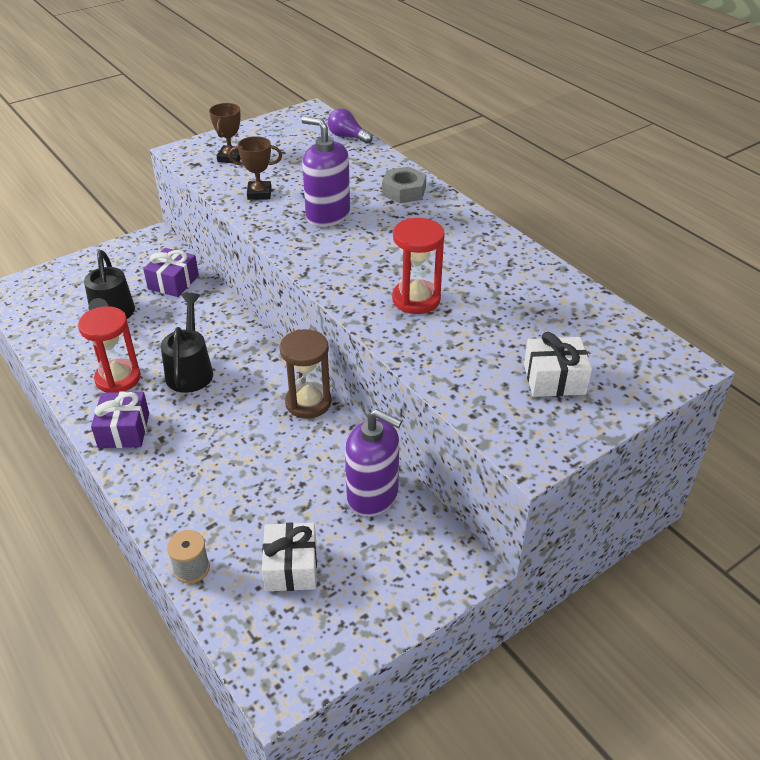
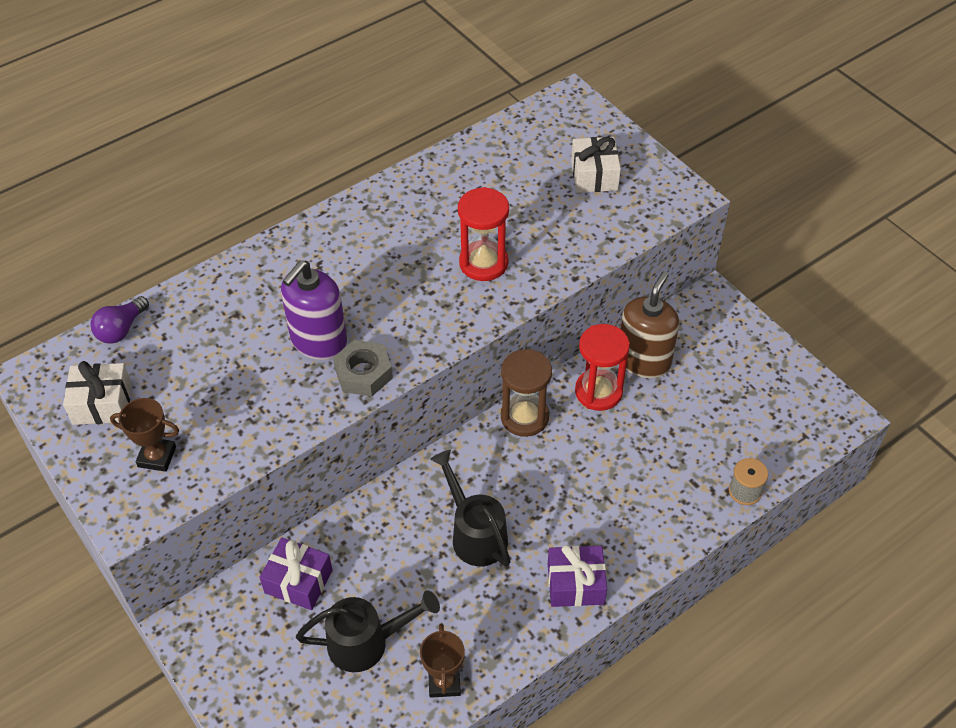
camera: 90 degrees left, 10 degrees up
red hourglass [78,306,141,393] -> red hourglass moved to [575,324,630,411]
black watering can [161,293,213,393] -> black watering can turned 60 degrees clockwise [430,450,511,567]
brown trophy [229,136,282,200] -> brown trophy moved to [420,623,465,698]
white gift [262,523,317,591] -> white gift moved to [63,361,132,425]
purple soap dispenser [345,409,402,517] -> brown soap dispenser [621,271,679,378]
grey nut [382,167,426,203] -> grey nut moved to [333,340,393,397]

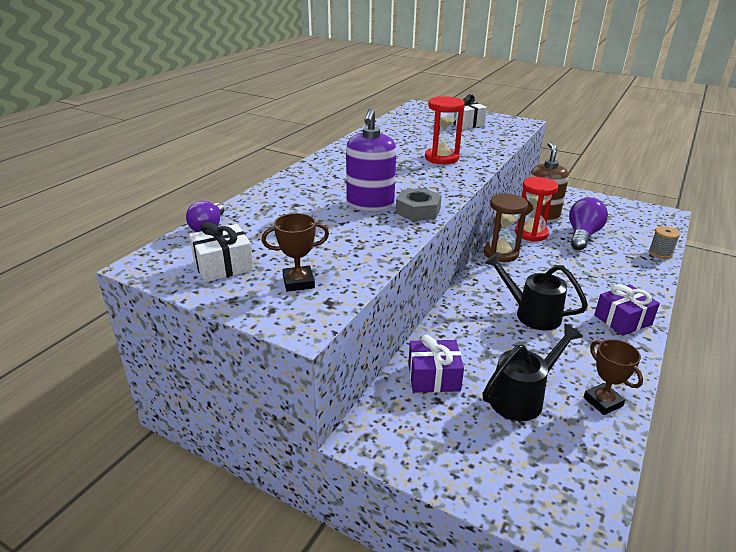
camera: 25 degrees left, 20 degrees down
none -> purple light bulb [569,197,608,250]

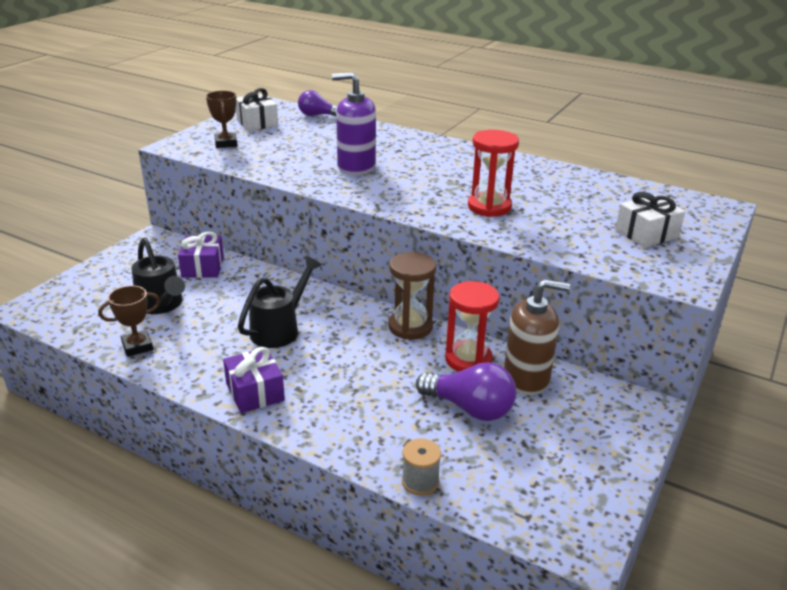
camera: 90 degrees right, 0 degrees up
grey nut [396,188,442,221] -> none

